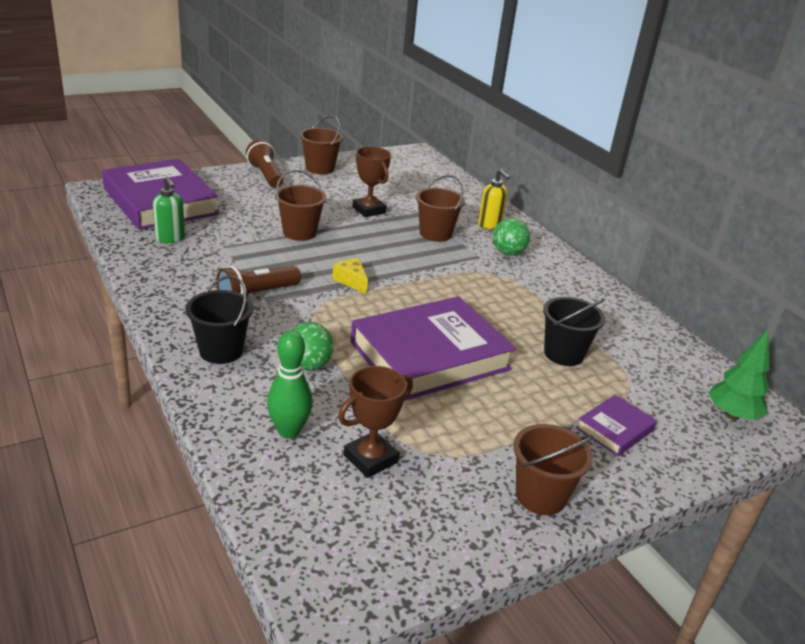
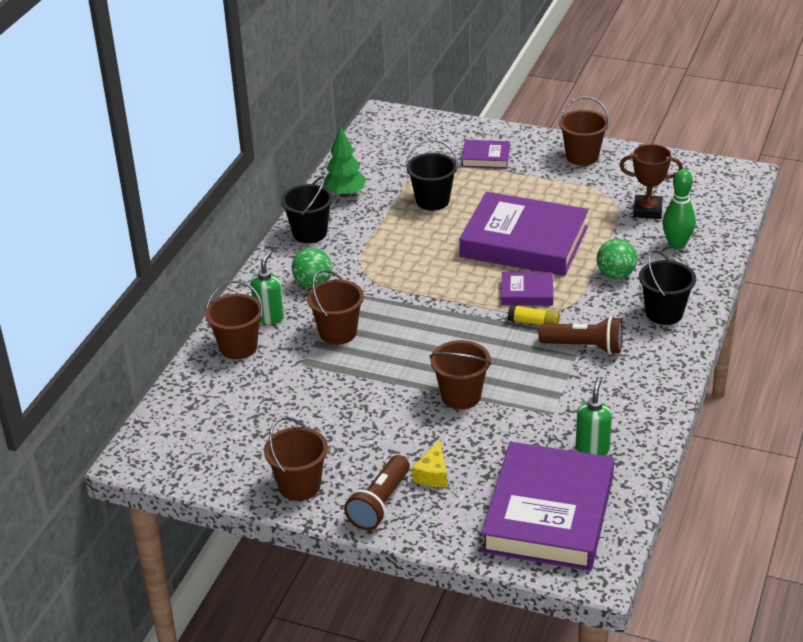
camera: 125 degrees left, 5 degrees up
yellow cheese [332,258,368,294] -> yellow cheese moved to [412,440,447,487]
brown trophy [352,147,391,217] -> none
yellow soap dispenser [478,169,510,229] -> green soap dispenser [250,251,284,324]
green tree [709,330,769,420] -> green tree moved to [324,126,366,198]
none -> brown bucket [205,281,263,359]
none -> black bucket [281,176,333,243]
none -> purple book [501,272,553,305]
none -> yellow glue stick [508,304,560,325]

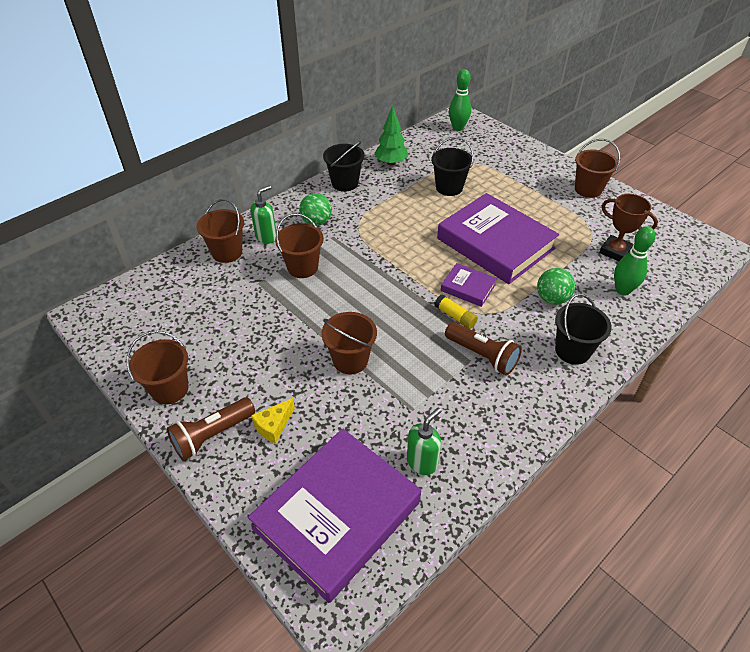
camera: 25 degrees right, 10 degrees up
purple book [462,140,510,169] -> none
none -> green bowling pin [449,69,471,131]

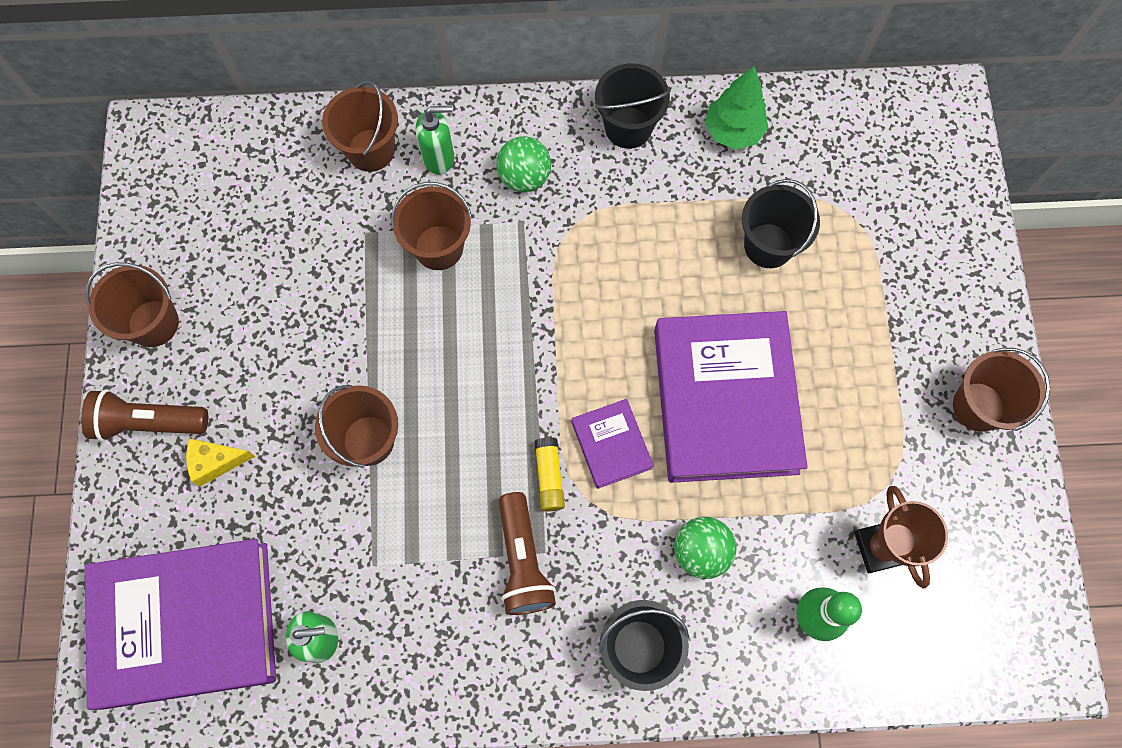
camera: 40 degrees right, 25 degrees up
green bowling pin [449,69,471,131] -> none

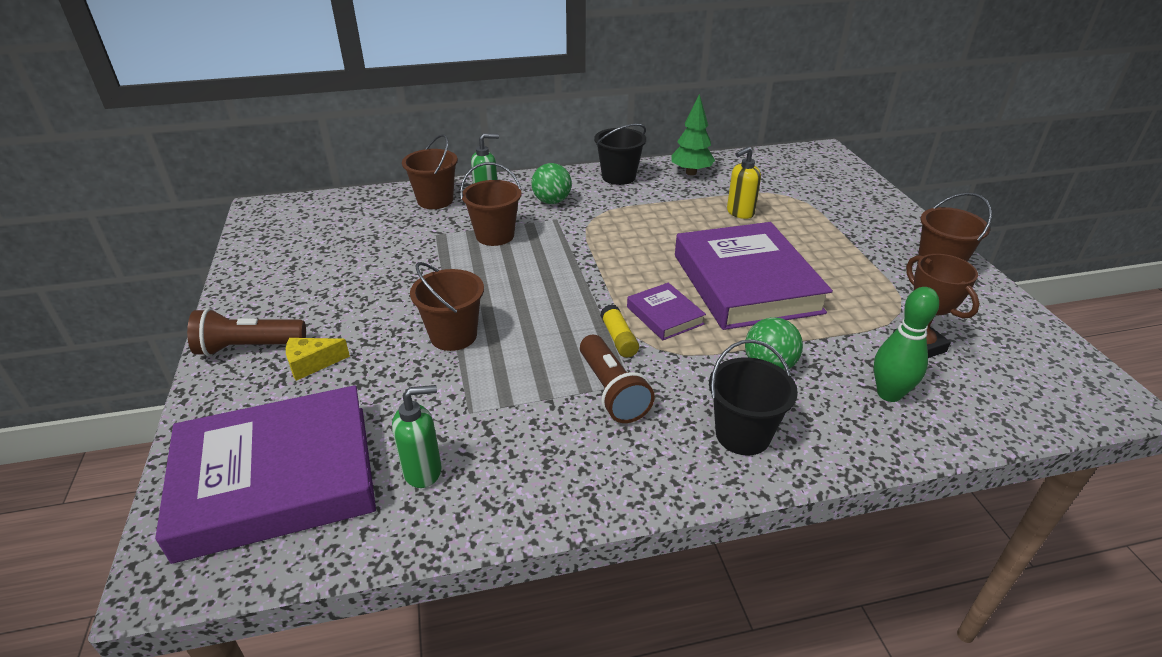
camera: 10 degrees left, 35 degrees down
brown bucket [85,262,179,347] -> none
black bucket [742,179,820,268] -> yellow soap dispenser [727,146,761,219]

